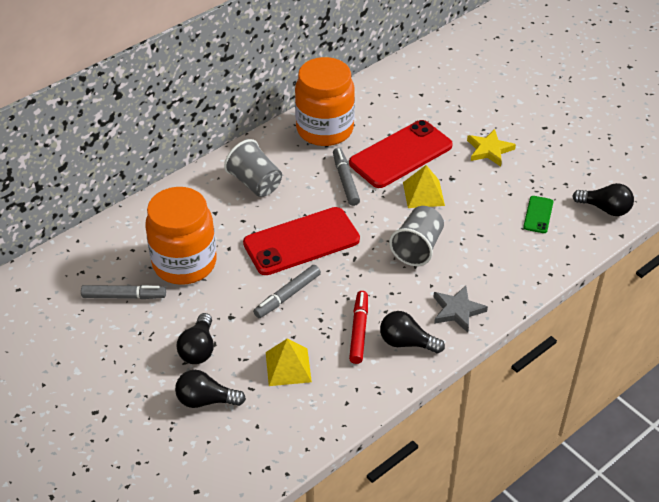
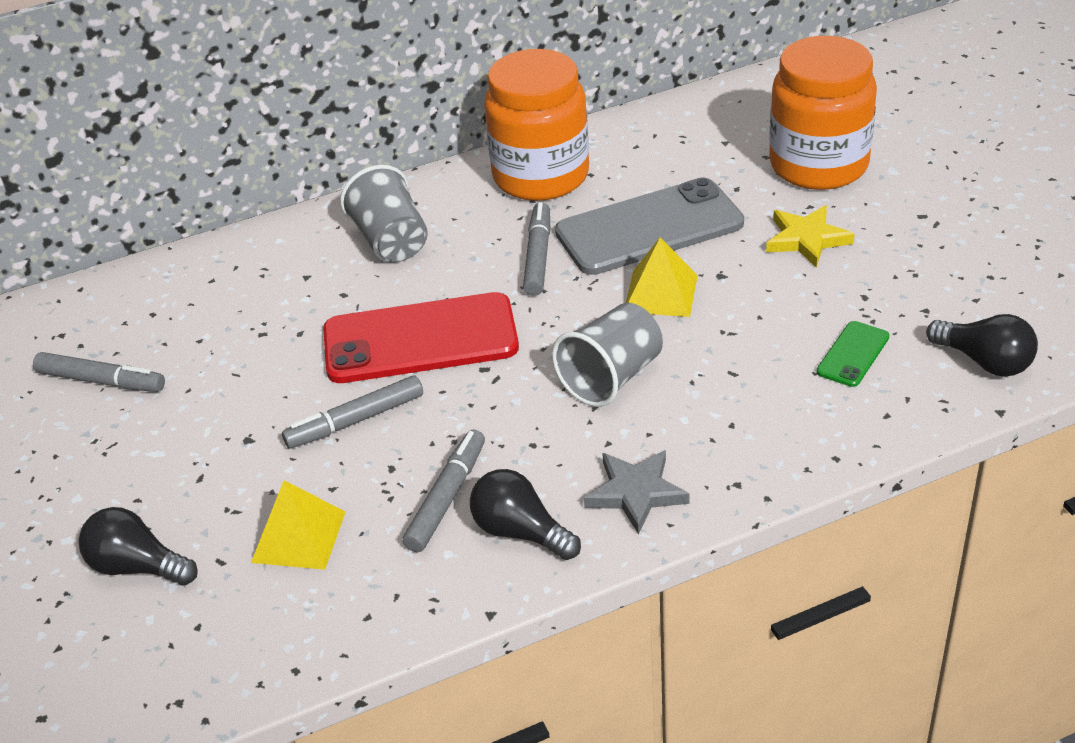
camera: 20 degrees right, 5 degrees down
orange jar [145,187,216,285] -> orange jar moved to [769,36,877,190]
black light bulb [176,313,214,364] -> none
red phone [349,120,453,188] -> grey phone [555,178,744,275]
red marker [349,291,368,364] -> grey marker [402,430,485,552]

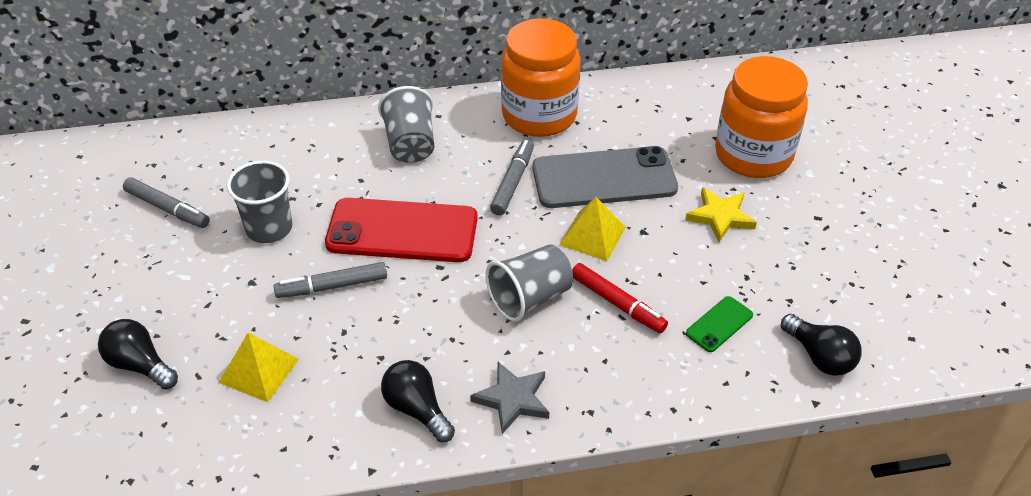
camera: 10 degrees right, 5 degrees up
grey marker [402,430,485,552] -> none
none -> grey cup [227,160,292,243]
none -> red marker [572,263,668,333]

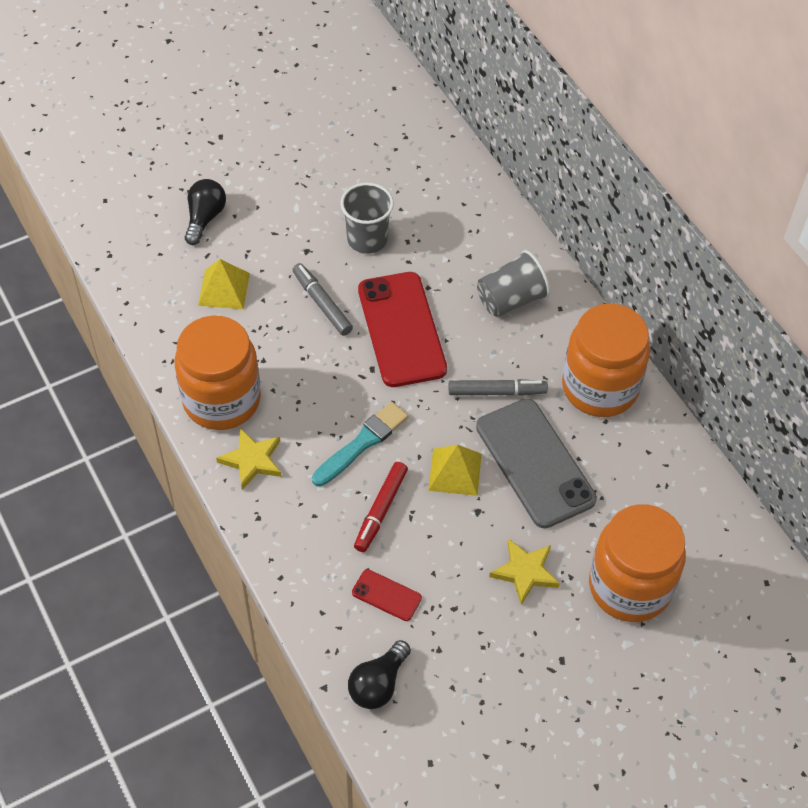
camera: 70 degrees right, 10 degrees up
grey marker [123,177,210,228] -> none
black light bulb [381,360,455,442] -> orange jar [175,316,261,430]
grey star [470,362,549,434] -> yellow star [216,428,282,490]
grey cup [485,244,573,322] -> turquoise brush [312,402,408,487]
green phone [686,296,753,352] -> red phone [352,569,422,621]

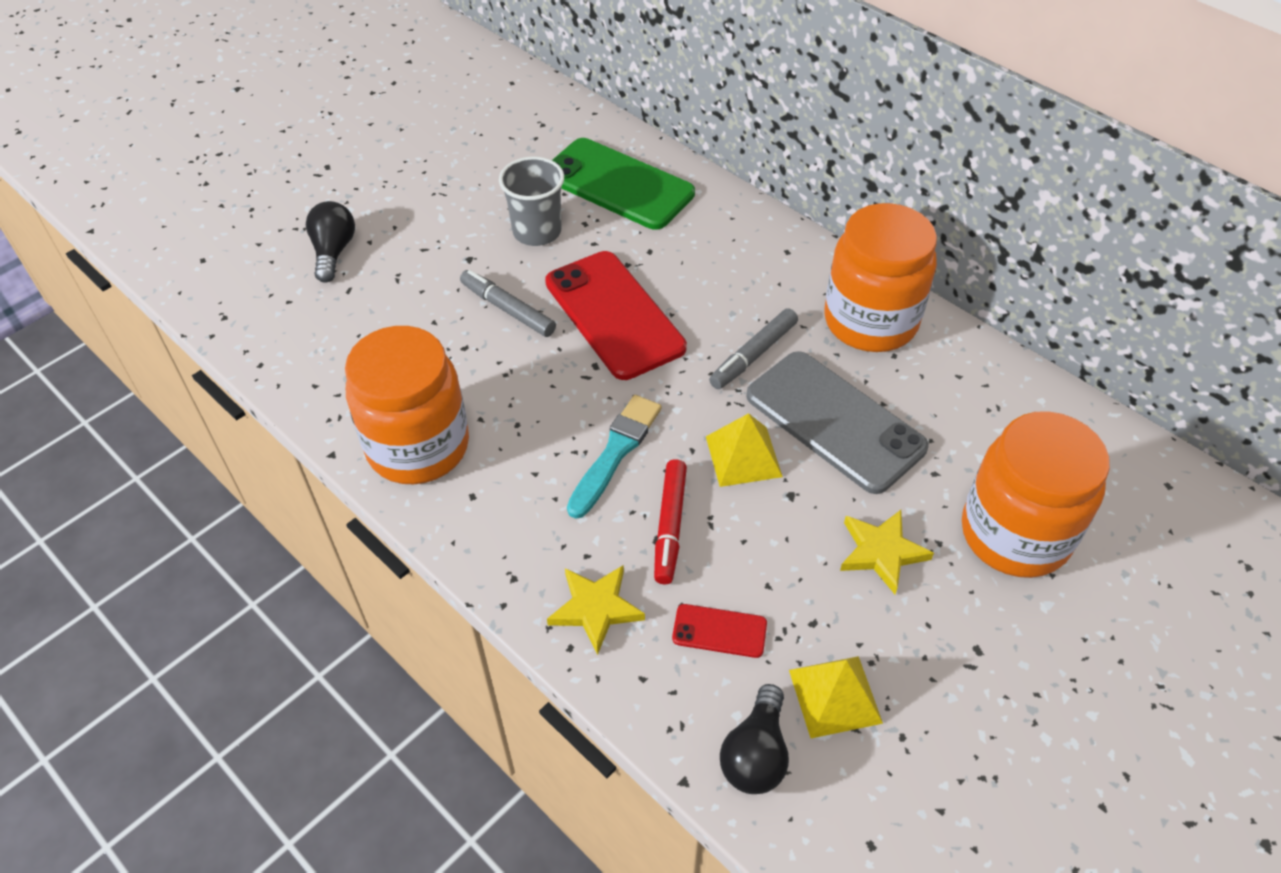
camera: 15 degrees left, 5 degrees down
yellow pyramid [198,259,250,309] -> yellow pyramid moved to [789,656,883,738]
yellow star [216,428,282,490] -> yellow star moved to [547,565,645,655]
grey marker [449,379,548,396] -> grey marker turned 150 degrees clockwise [709,308,798,389]
grey cup [477,250,550,317] -> none
none -> green phone [552,138,695,230]

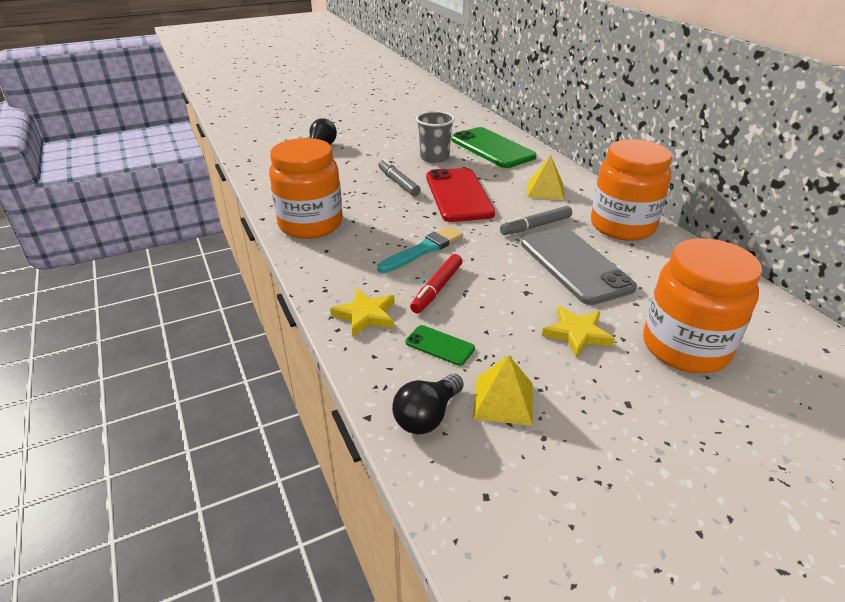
camera: 20 degrees right, 15 degrees down
red phone [672,604,767,658] -> green phone [405,325,475,366]
yellow pyramid [706,413,783,487] -> yellow pyramid moved to [527,155,564,200]

